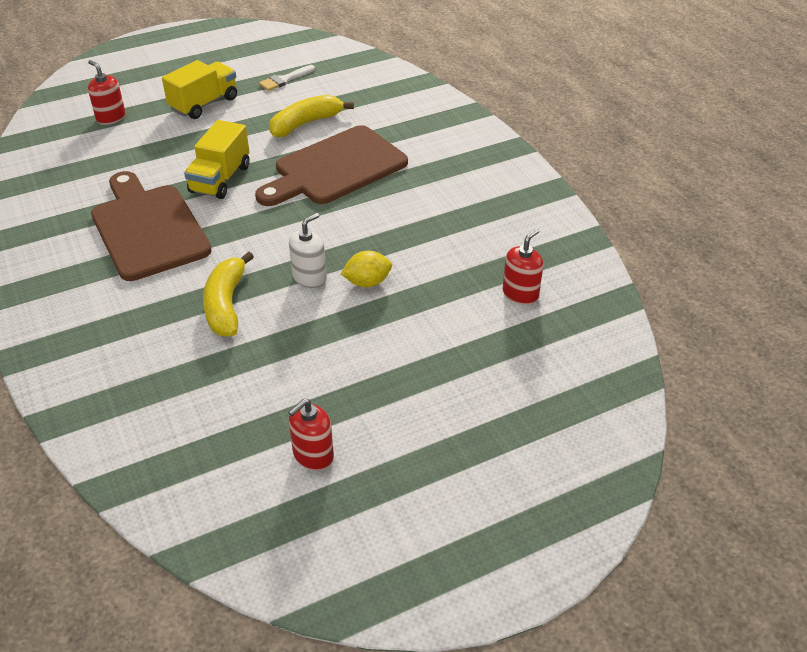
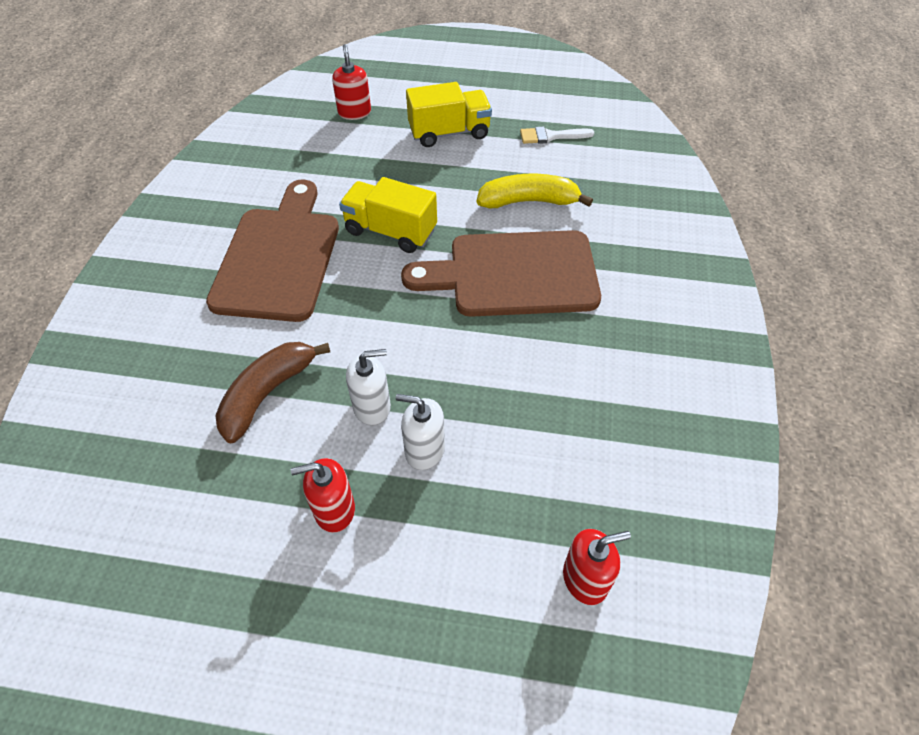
camera: 35 degrees right, 10 degrees up
yellow truck [184,120,250,199] -> yellow truck turned 60 degrees clockwise [339,177,437,253]
yellow banana [203,252,254,337] -> brown banana [215,342,330,443]
red soap dispenser [288,398,334,470] -> red soap dispenser moved to [291,458,355,533]
yellow lemon [341,251,392,287] -> white soap dispenser [396,394,445,470]

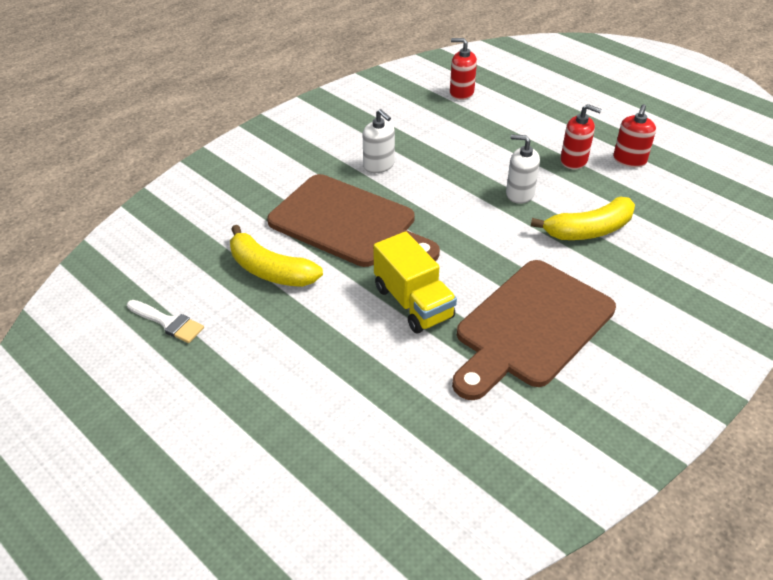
camera: 145 degrees left, 10 degrees down
brown banana [215,342,330,443] -> yellow banana [531,196,635,240]
red soap dispenser [332,44,371,120] -> red soap dispenser moved to [613,104,656,167]
white soap dispenser [396,394,445,470] -> white soap dispenser moved to [363,109,395,173]
yellow truck [406,82,492,147] -> none

